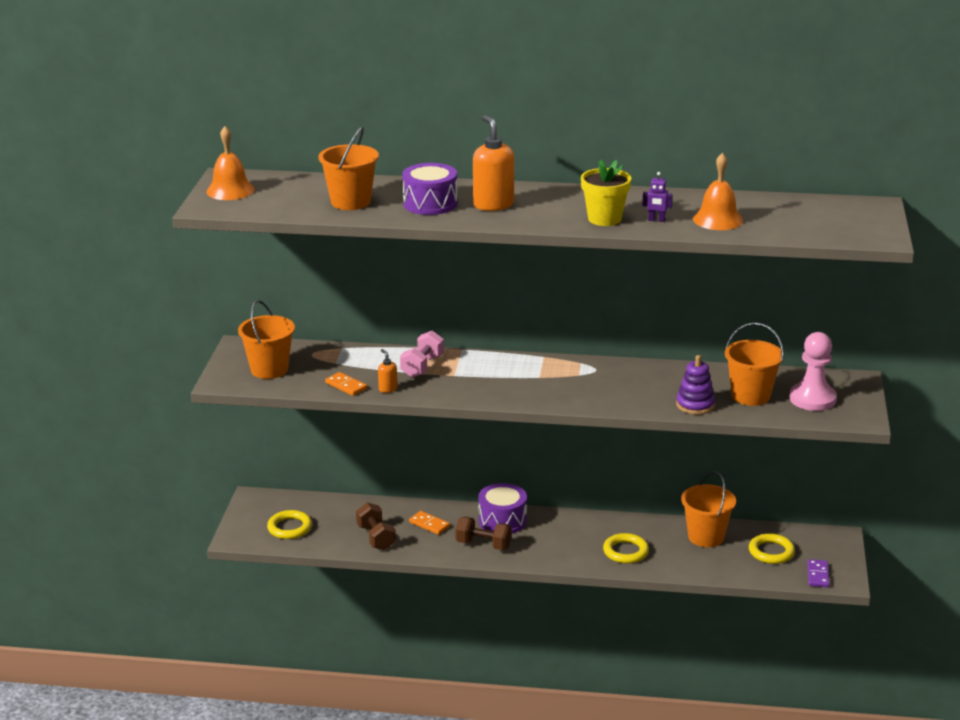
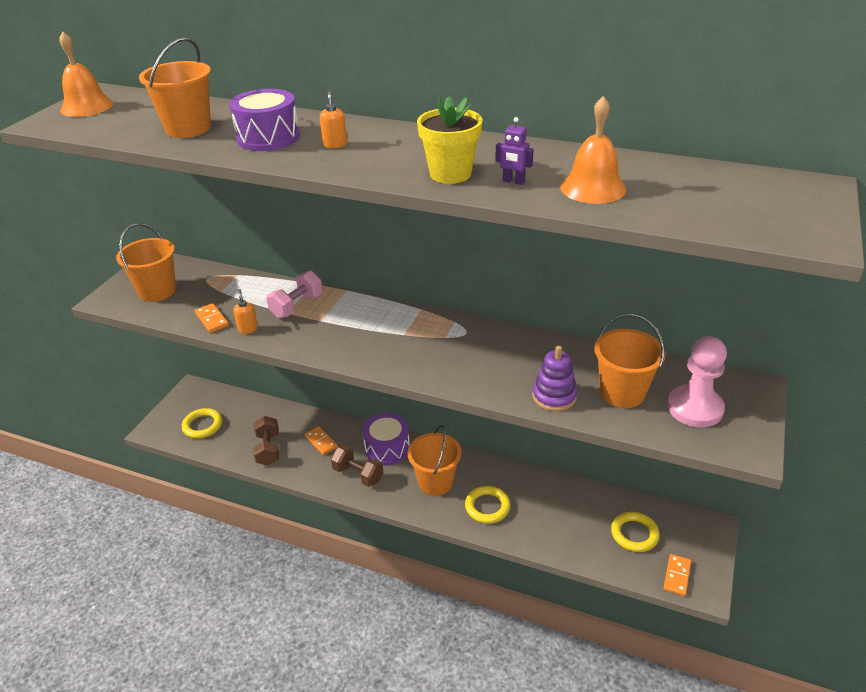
camera: 15 degrees right, 10 degrees up
orange soap dispenser [473,115,514,211] -> orange soap dispenser [320,91,347,148], size x0.49
orange bucket [681,471,736,547] -> orange bucket moved to [407,425,462,496]
purple domino [807,559,829,587] -> orange domino [663,554,691,596]

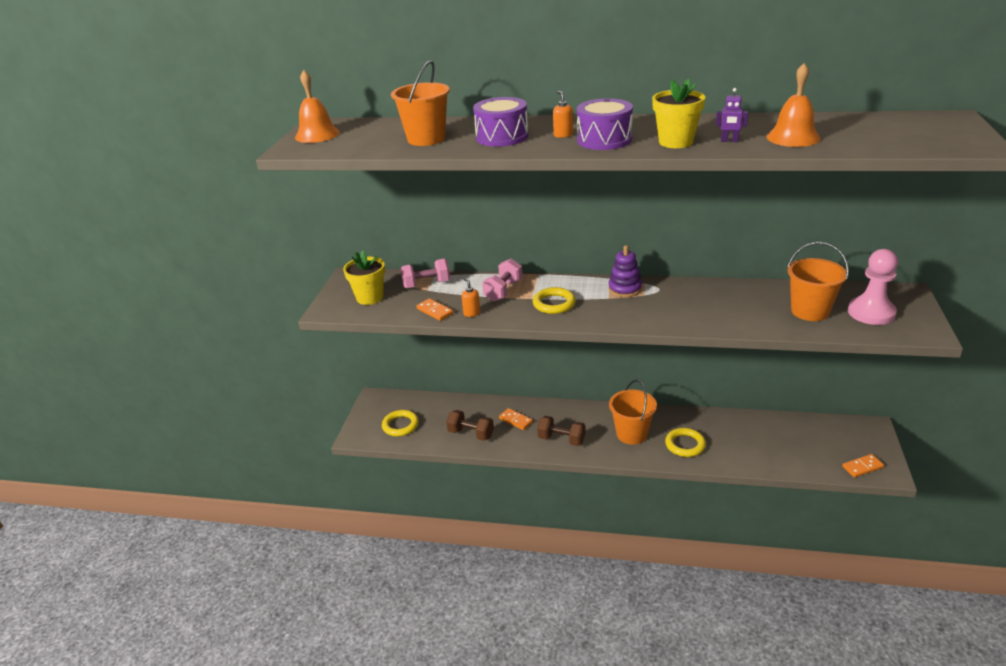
camera: 10 degrees left, 5 degrees down
orange bucket [116,223,176,302] -> yellow flower pot [343,250,385,305]
brown dumbbell [253,416,279,465] -> brown dumbbell turned 45 degrees counterclockwise [446,410,494,441]
purple drum [362,413,410,465] -> purple drum moved to [577,98,633,150]
purple stacking toy [532,346,577,411] -> purple stacking toy moved to [608,245,642,297]
yellow ring [611,512,660,552] -> yellow ring moved to [533,287,576,314]
orange domino [663,554,691,596] -> orange domino turned 60 degrees clockwise [842,454,884,478]
none -> pink dumbbell [400,259,450,288]

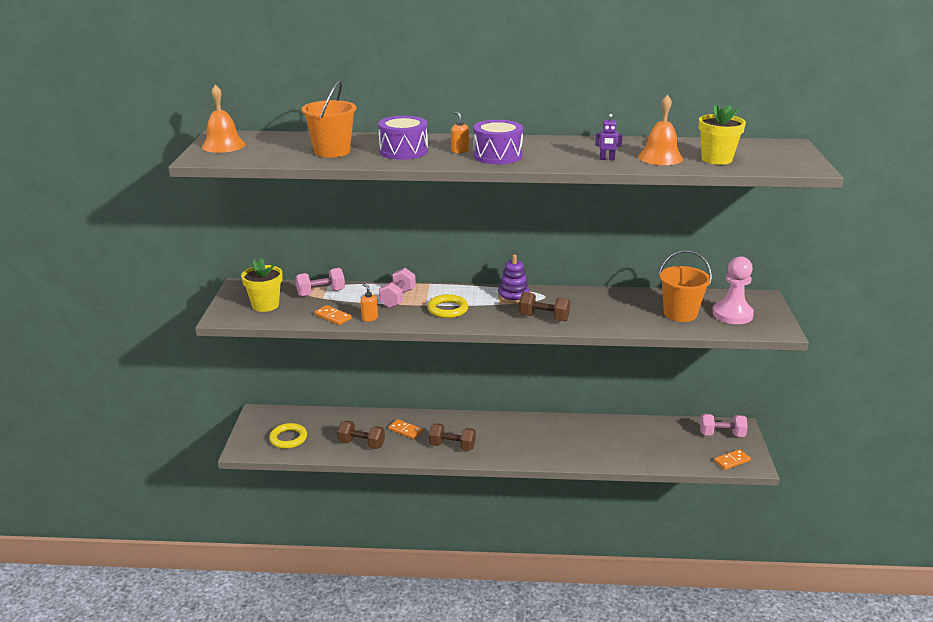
camera: 10 degrees left, 5 degrees down
orange bucket [609,380,657,445] -> none
yellow flower pot [652,79,706,148] -> yellow flower pot moved to [699,105,746,165]
yellow ring [665,428,706,457] -> none
none -> brown dumbbell [519,292,570,322]
none -> pink dumbbell [700,414,748,437]

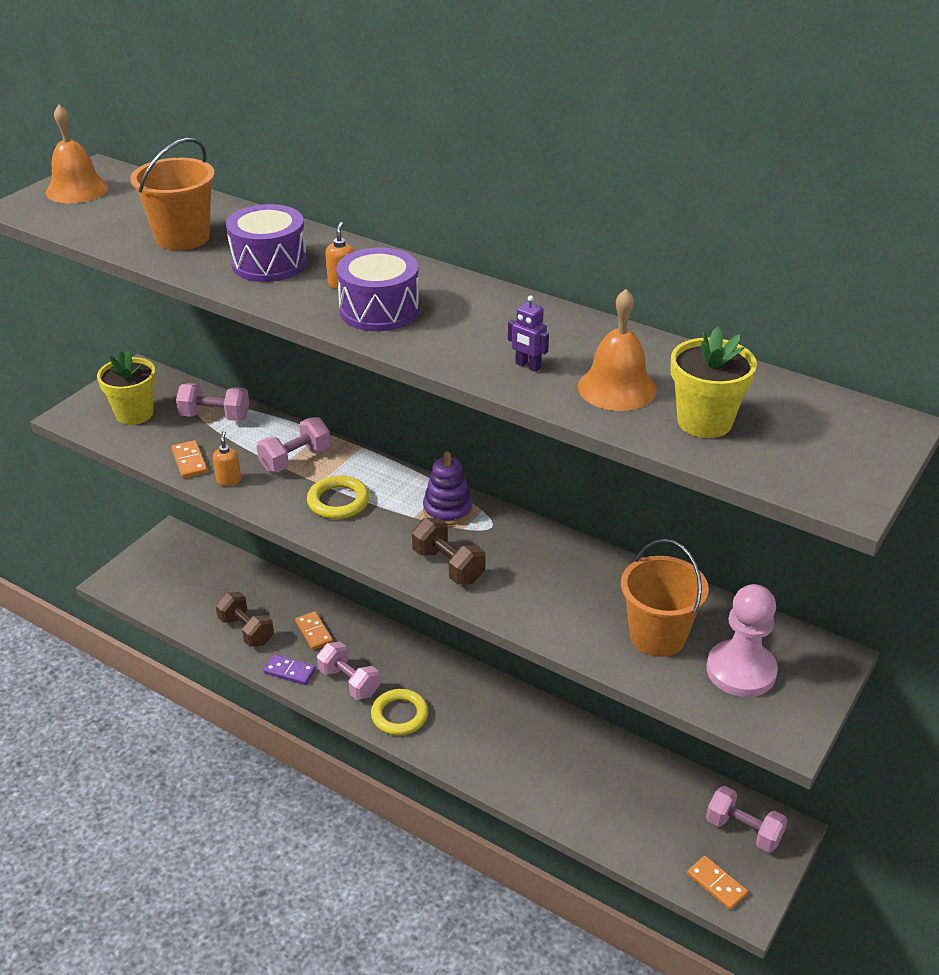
camera: 30 degrees right, 10 degrees up
yellow ring [269,423,307,449] -> yellow ring moved to [371,689,428,735]
brown dumbbell [429,423,476,451] -> pink dumbbell [317,642,380,700]
orange domino [714,449,751,470] -> orange domino turned 45 degrees clockwise [687,856,748,910]
none -> purple domino [263,654,316,685]

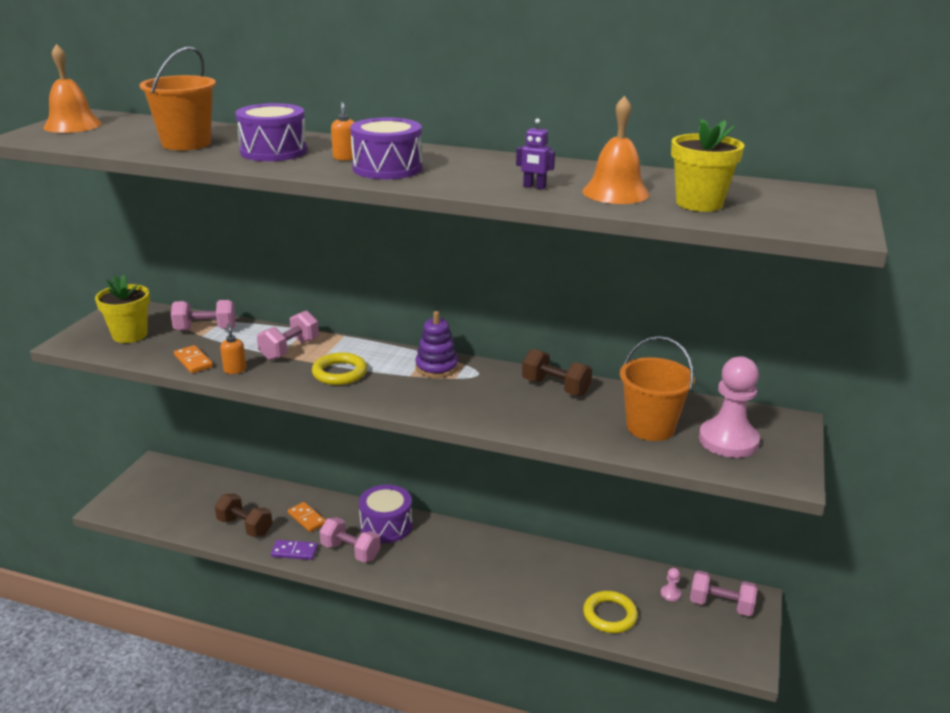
camera: 15 degrees left, 10 degrees down
yellow ring [371,689,428,735] -> yellow ring moved to [583,591,638,633]
brown dumbbell [412,518,485,584] -> brown dumbbell moved to [522,349,592,396]
orange domino [687,856,748,910] -> none
none -> purple drum [359,485,412,543]
none -> pink pawn [661,568,681,601]

